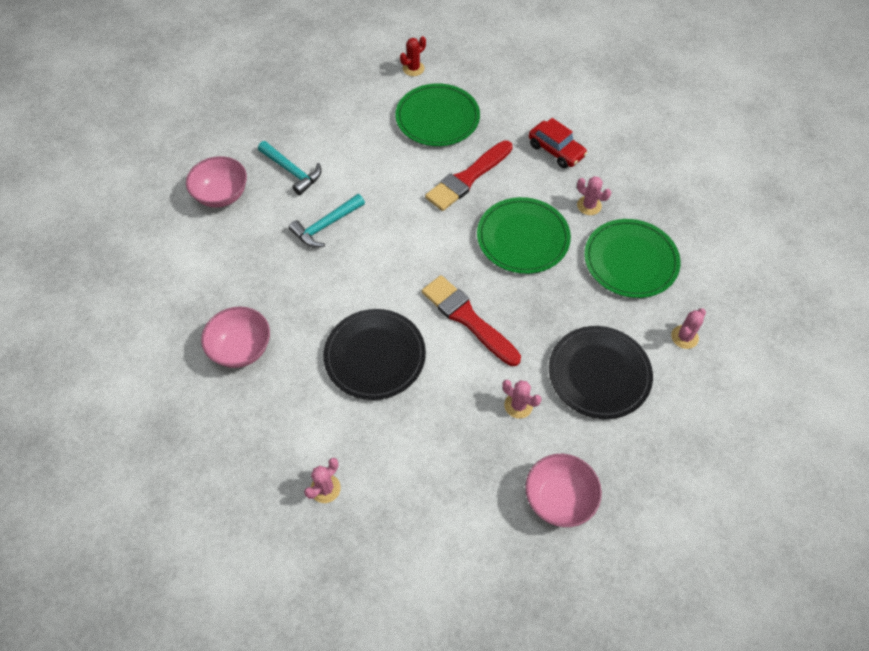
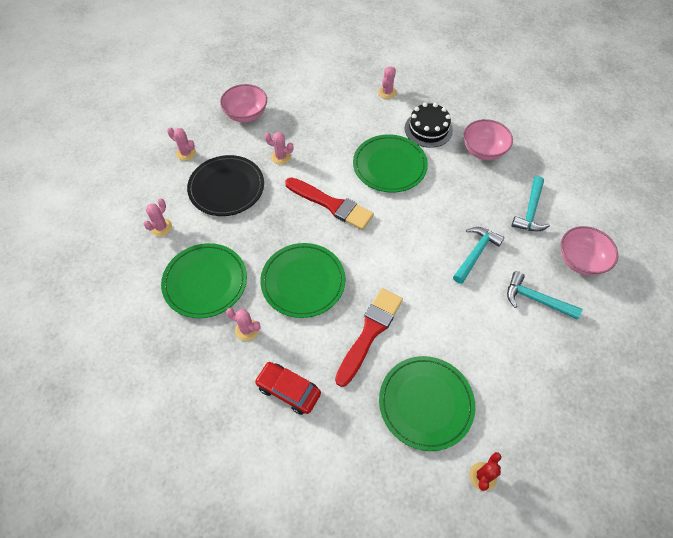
camera: 165 degrees right, 0 degrees up
black plate [323,309,426,400] -> green plate [353,134,428,193]
none -> pink cactus [167,128,196,161]
none -> black cake [405,102,453,148]
none -> turquoise hammer [512,176,550,231]

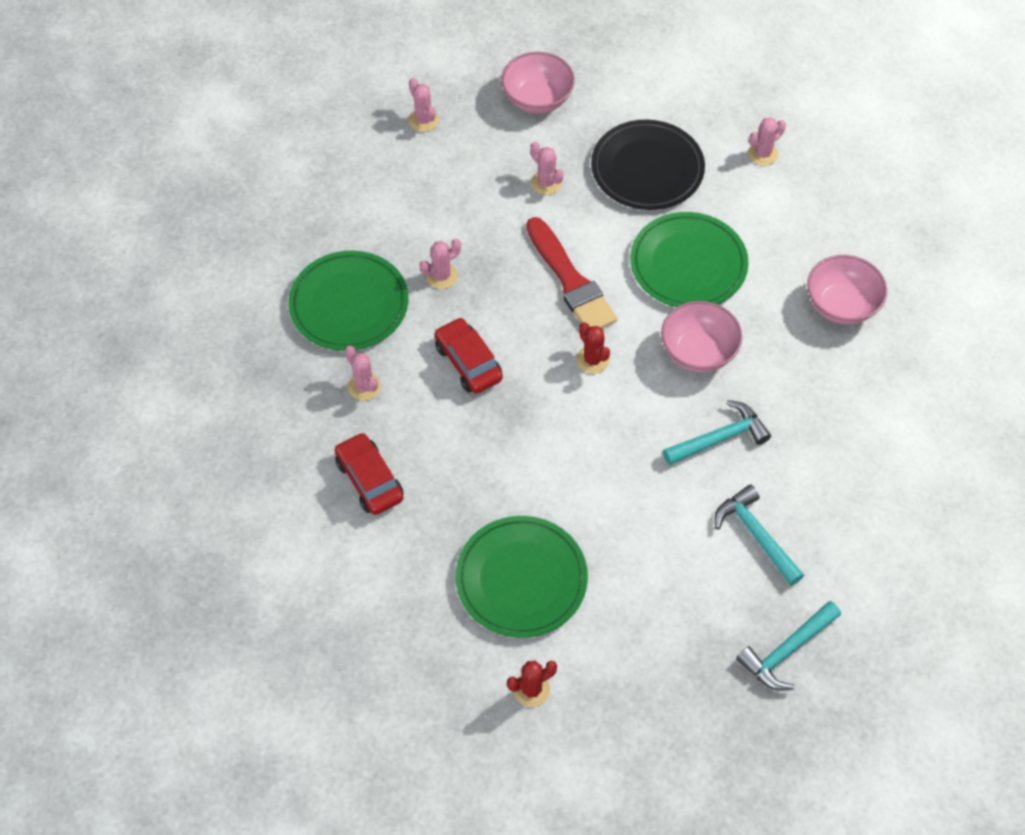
camera: 30 degrees right, 0 degrees up
pink cactus [144,198,172,236] -> pink cactus moved to [420,239,461,289]
black plate [187,155,264,216] -> black plate moved to [591,120,705,210]
green plate [260,243,345,318] -> red car [435,317,503,394]
red brush [335,288,403,387] -> none
black cake [405,102,453,148] -> none
turquoise hammer [512,176,550,231] -> turquoise hammer moved to [736,601,841,691]
pink bowl [561,226,618,276] -> pink bowl moved to [661,301,743,372]
none -> red cactus [576,322,610,374]

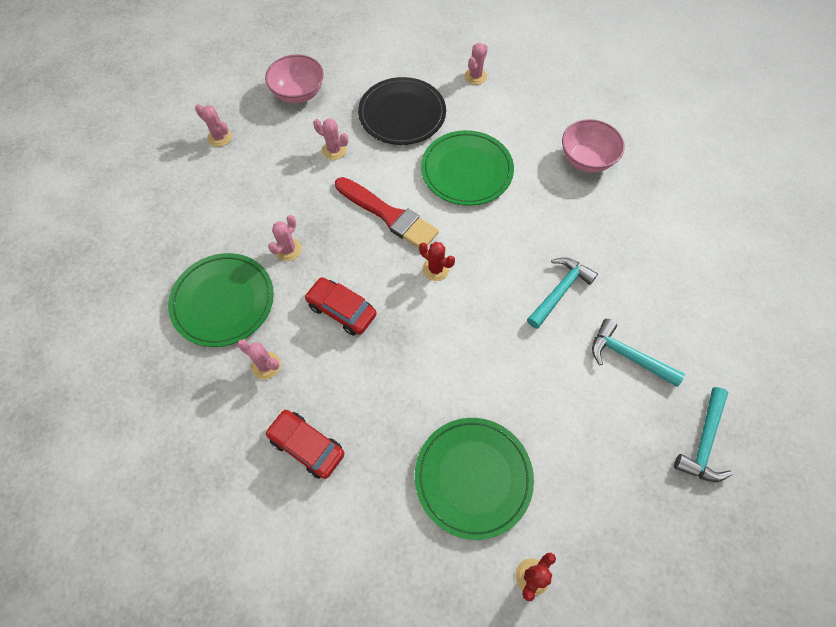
camera: 25 degrees left, 5 degrees up
pink bowl [661,301,743,372] -> none

